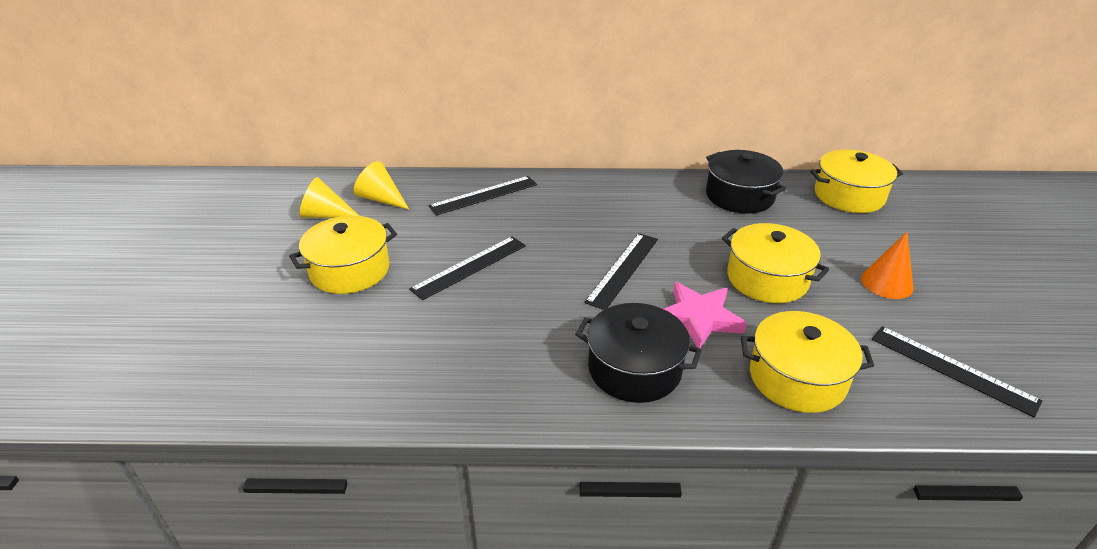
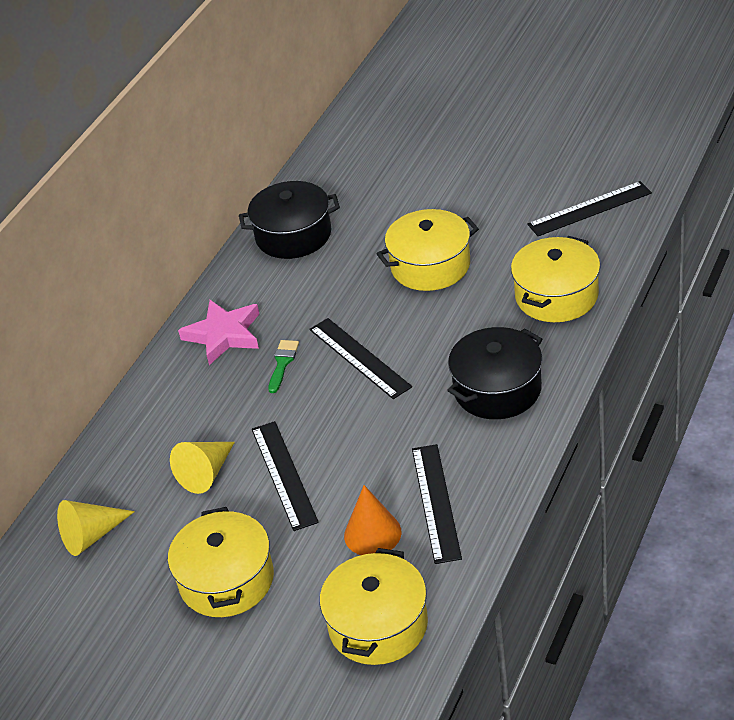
camera: 60 degrees left, 5 degrees up
yellow cone [300,177,359,218] -> yellow cone moved to [170,442,235,494]
black ruler [428,176,537,215] -> black ruler moved to [412,444,462,564]
pink star [664,282,747,348] -> pink star moved to [178,300,259,365]
yellow pot [810,150,903,213] -> yellow pot moved to [320,548,428,665]
orange cone [861,232,914,299] -> orange cone moved to [344,485,402,555]
none -> green brush [268,340,299,393]

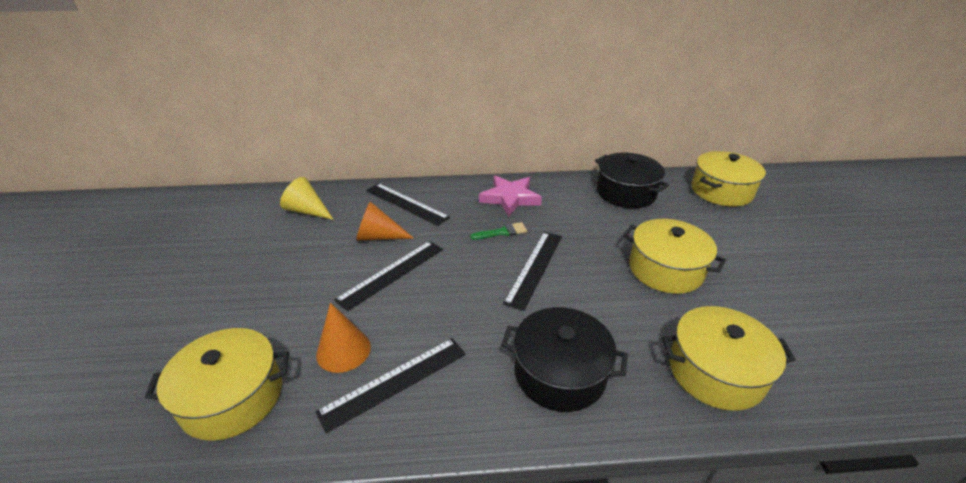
camera: 55 degrees right, 5 degrees down
yellow pot [168,507,274,617] -> yellow pot moved to [691,151,766,207]
yellow cone [170,442,235,494] -> orange cone [356,201,414,241]
black ruler [527,181,652,236] -> black ruler moved to [366,183,450,226]

